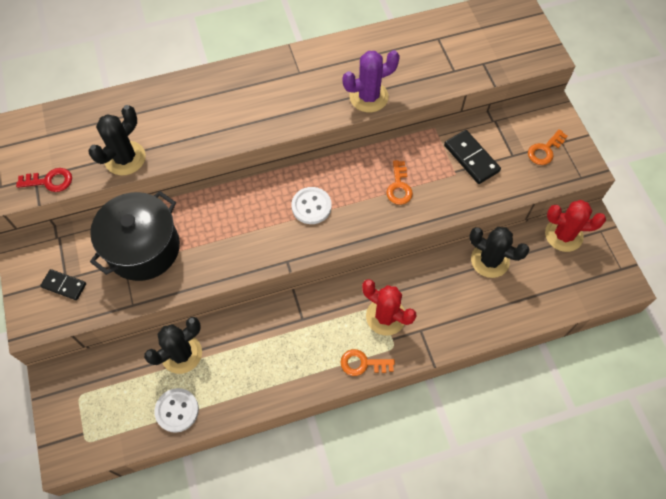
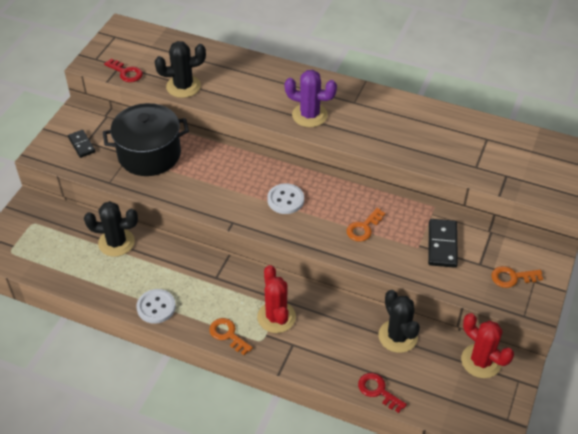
camera: 40 degrees right, 15 degrees down
white button [154,388,199,433] -> white button moved to [136,289,176,324]
purple cactus [343,50,400,112] -> purple cactus moved to [285,70,337,127]
none -> red key [358,373,407,413]

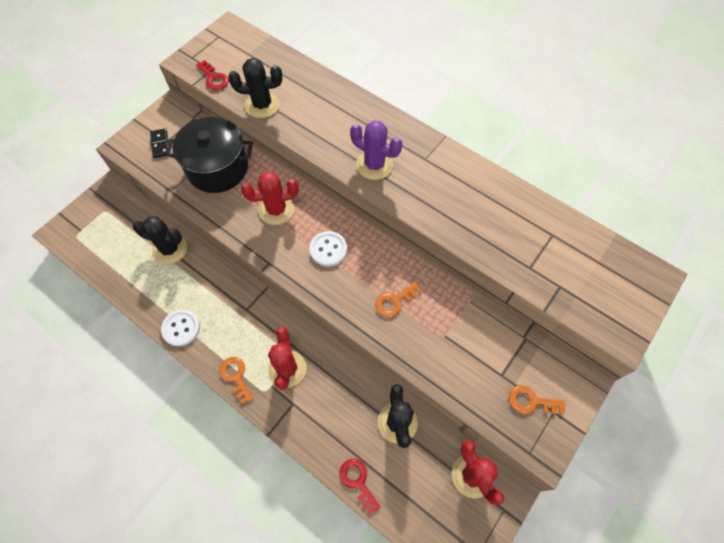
camera: 15 degrees right, 15 degrees up
black domino [428,219,458,268] -> none
none -> red cactus [241,172,299,225]

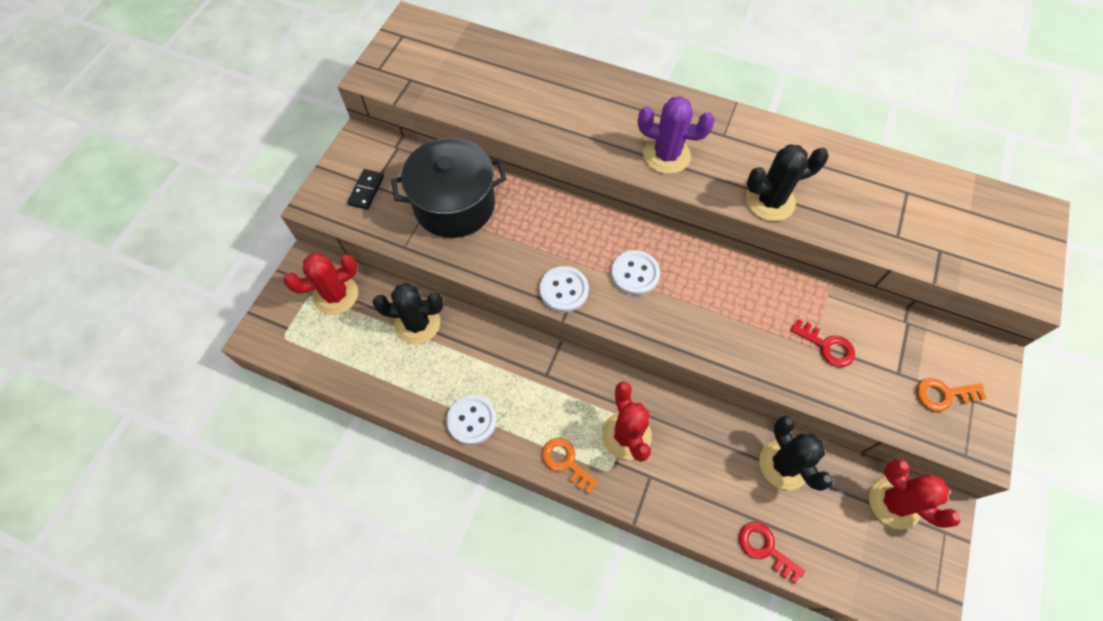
camera: 15 degrees left, 0 degrees up
black domino [150,128,168,158] -> black domino turned 45 degrees clockwise [347,169,384,210]
red key [196,60,229,90] -> red key moved to [790,319,855,367]
black cactus [228,58,282,118] -> black cactus moved to [746,144,829,221]
red cactus [241,172,299,225] -> red cactus moved to [283,253,358,315]
orange key [375,281,422,317] -> none
none -> white button [540,266,589,312]

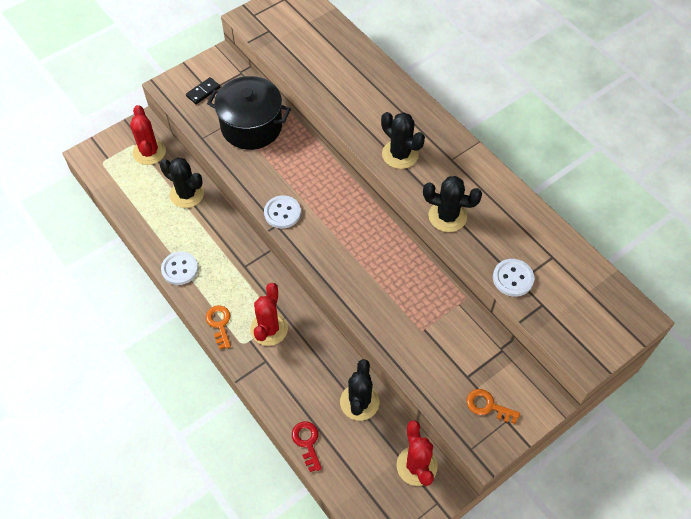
camera: 30 degrees right, 5 degrees down
red cactus [283,253,358,315] -> red cactus turned 75 degrees clockwise [130,105,166,165]
white button [611,250,660,295] -> white button moved to [493,259,534,297]
purple cactus [638,96,715,174] -> black cactus [381,112,425,169]
red key [790,319,855,367] -> none

